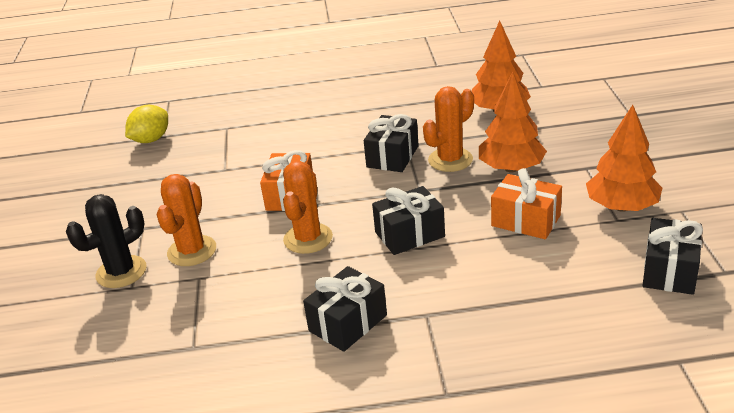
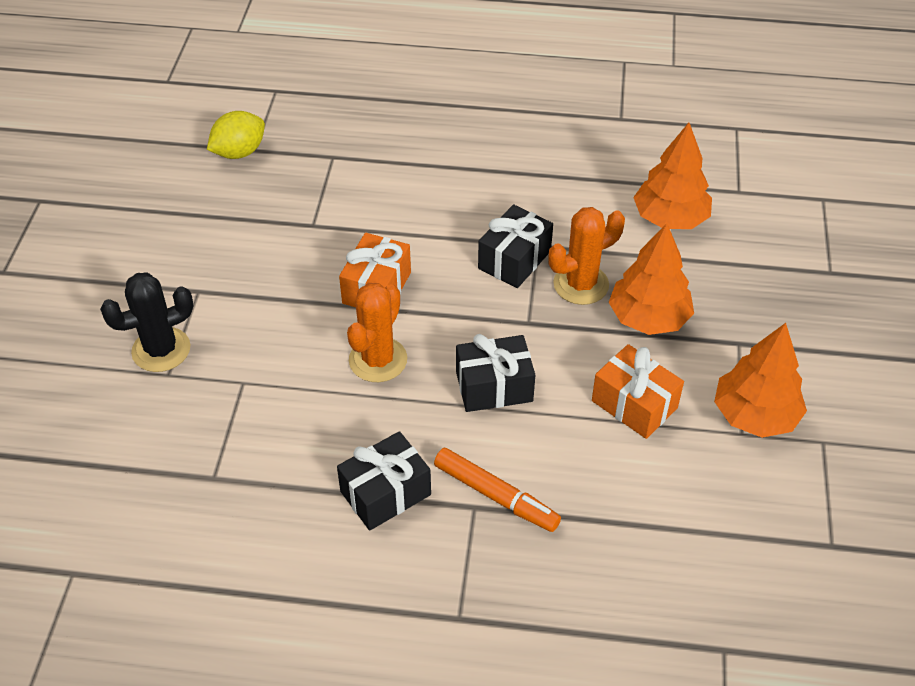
camera: 10 degrees right, 15 degrees up
orange cactus [157,174,216,266] -> none
black gift [642,218,703,295] -> none
none -> orange marker [434,448,561,532]

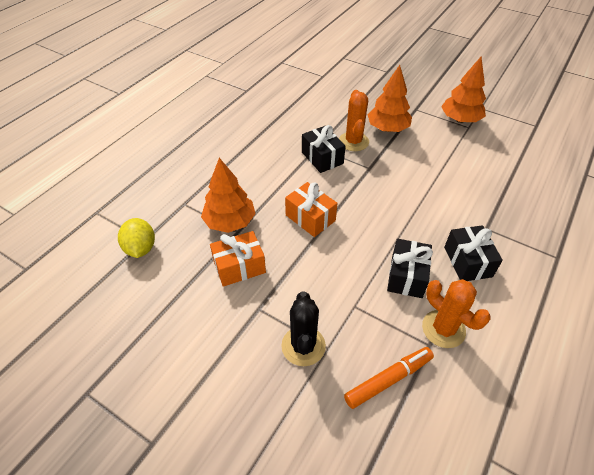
camera: 65 degrees left, 0 degrees up
orange cactus [347,283,407,382] -> orange cactus moved to [422,279,490,348]
orange marker [434,448,561,532] -> orange marker moved to [344,347,434,409]
black gift [456,334,535,412] -> black gift moved to [387,239,433,298]
orange gift [592,344,684,439] -> orange gift moved to [210,231,266,287]
orange tree [633,123,712,229] -> orange tree moved to [201,158,256,233]

